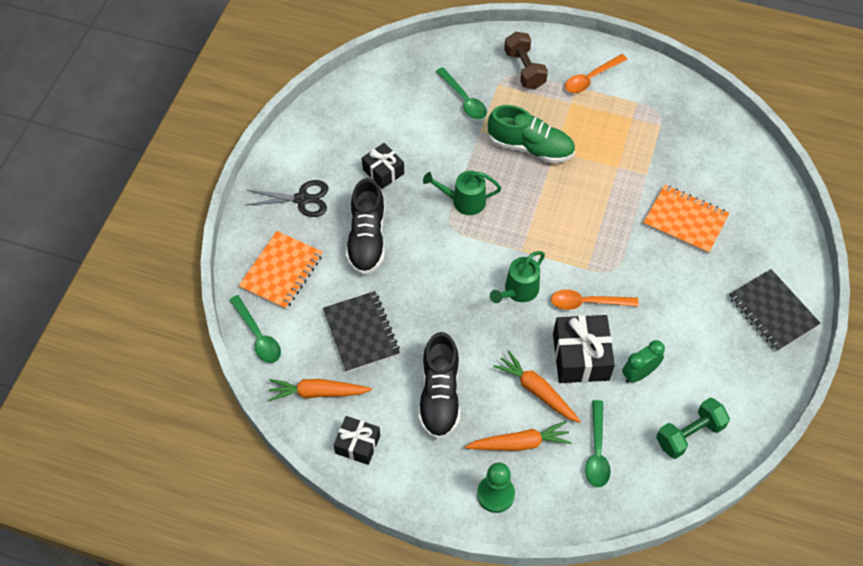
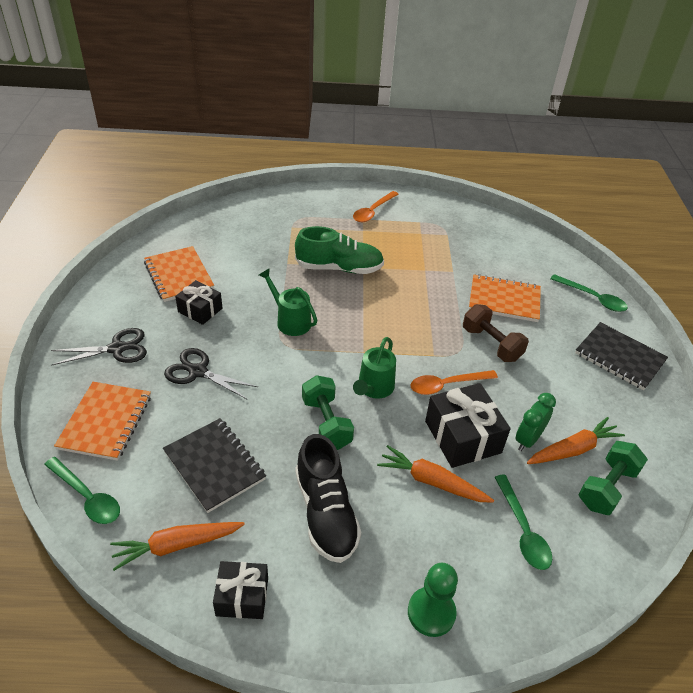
camera: 20 degrees left, 15 degrees down
black shoe [346,178,385,275] -> black scissors [164,348,258,400]
green watering can [423,171,501,215] -> green watering can turned 60 degrees clockwise [259,268,317,336]
green spoon [436,67,487,119] -> green spoon moved to [550,274,628,312]
orange carrot [465,421,571,451] -> orange carrot moved to [527,417,625,464]
brown dumbbell [504,32,548,89] -> brown dumbbell moved to [463,304,529,362]
none -> orange notebook [144,246,214,302]
none -> green dumbbell [302,375,354,450]

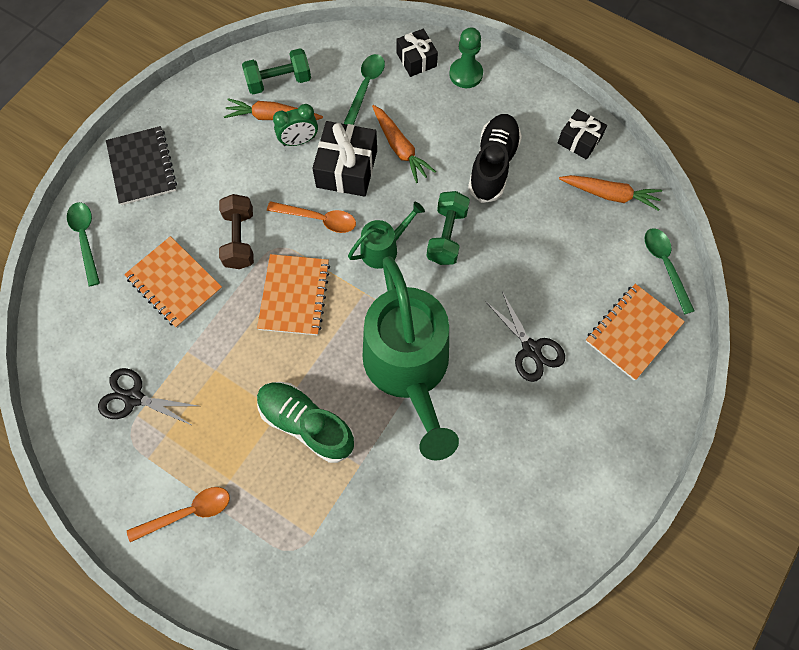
camera: 145 degrees left, 25 degrees up
black scissors [51,328,147,366] -> black scissors moved to [98,368,198,426]
orange notebook [144,246,214,302] -> orange notebook moved to [257,254,330,335]
black notebook [163,418,266,513] -> none
black gift [175,280,222,325] -> black gift moved to [396,29,438,77]
green watering can [259,268,317,336] -> green watering can [363,256,459,461], size x2.23

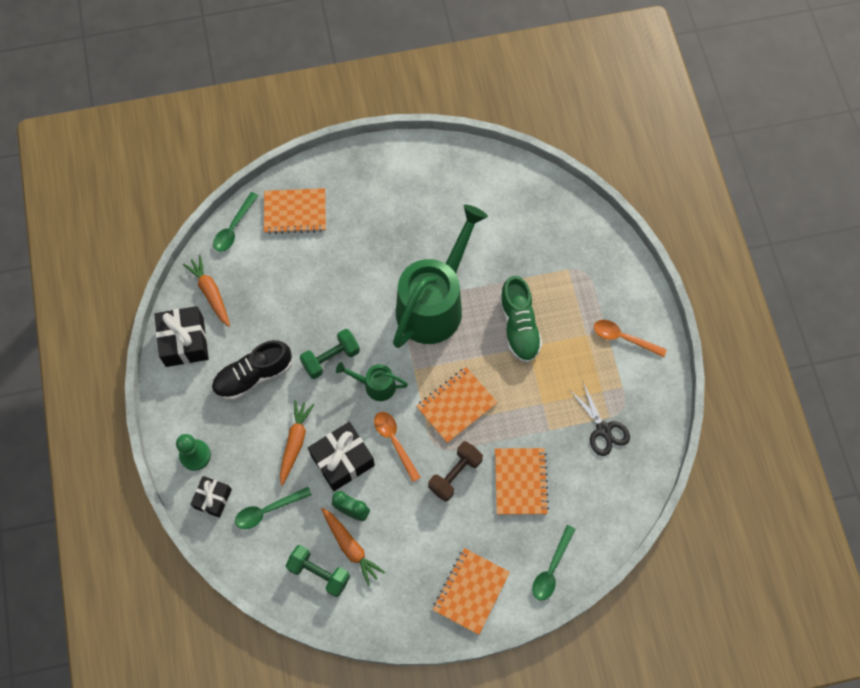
camera: 135 degrees left, 0 degrees up
black notebook [106,126,177,205] -> orange notebook [433,548,510,635]
black scissors [485,292,565,382] -> none
black gift [558,109,607,160] -> black gift [154,306,209,367], size x1.60

